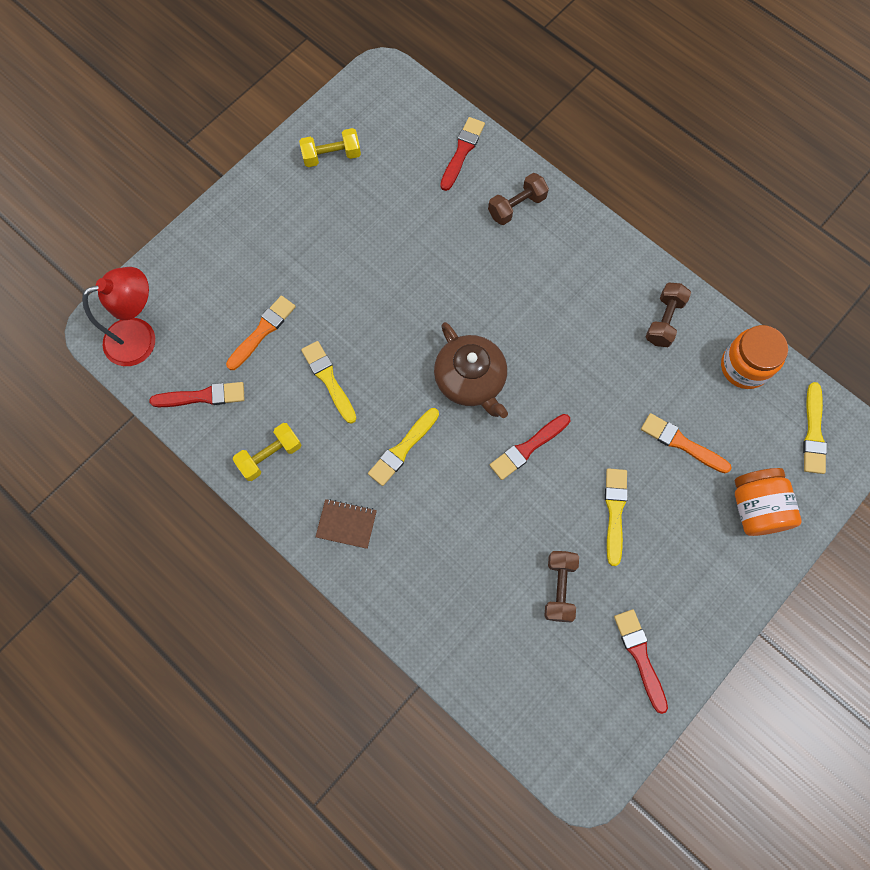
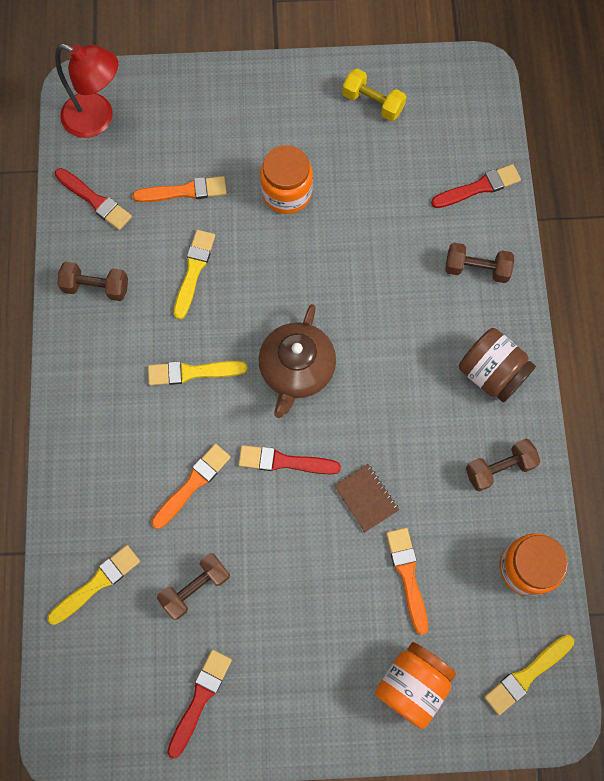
camera: 45 degrees right, 0 degrees up
yellow dumbbell [232,423,301,481] -> brown dumbbell [57,262,128,301]
brown notebook [315,499,377,549] -> brown notebook moved to [334,464,399,532]
yellow brush [605,468,628,566] -> yellow brush moved to [47,545,140,625]
none -> orange brush [151,444,231,529]
none -> orange jar [260,145,313,214]
none -> brown jar [459,328,536,403]

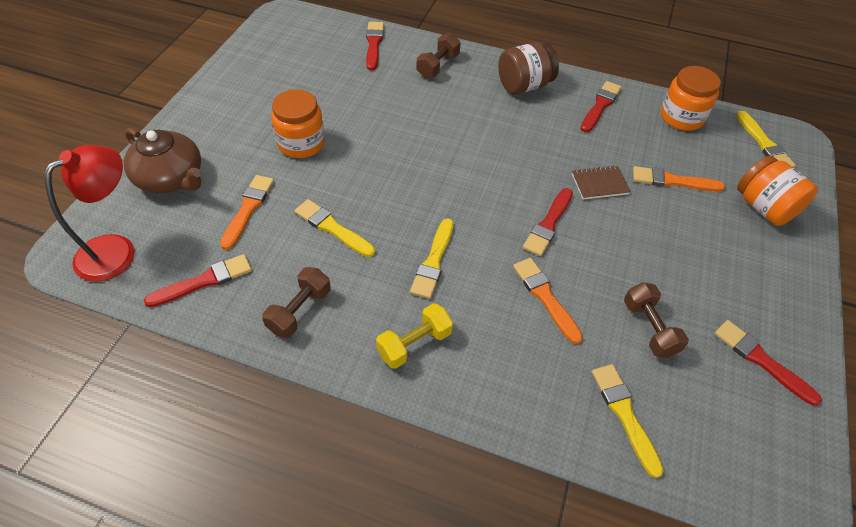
camera: 70 degrees left, 20 degrees down
brown teapot [258,304,336,418] -> brown teapot moved to [124,128,201,194]
yellow dumbbell [342,68,406,121] -> yellow dumbbell moved to [376,303,453,369]
brown dumbbell [466,439,540,491] -> red brush [581,81,622,132]

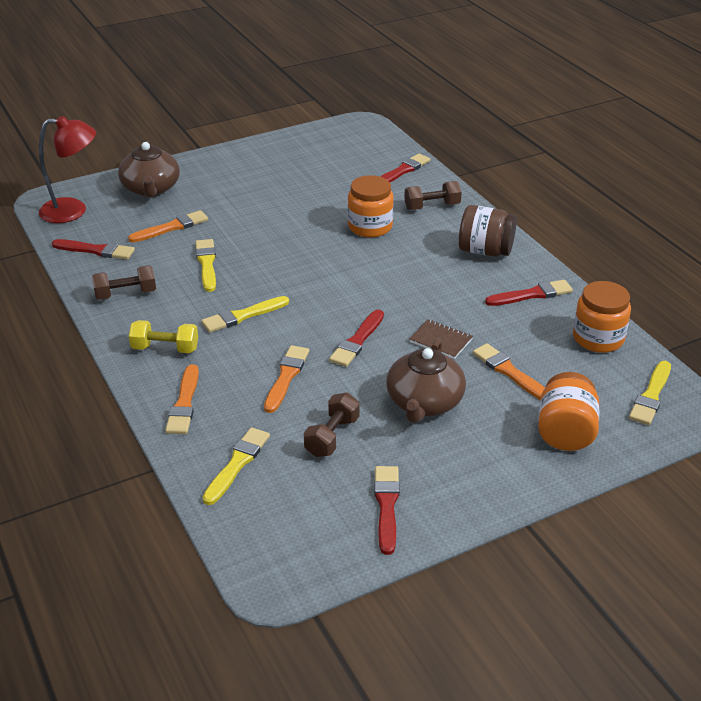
camera: 45 degrees right, 15 degrees down
orange jar [271,89,325,158] -> orange jar moved to [348,175,394,237]
red brush [523,188,573,256] -> red brush turned 45 degrees counterclockwise [329,309,384,367]
none -> orange brush [165,364,199,434]
none -> brown teapot [386,338,466,423]

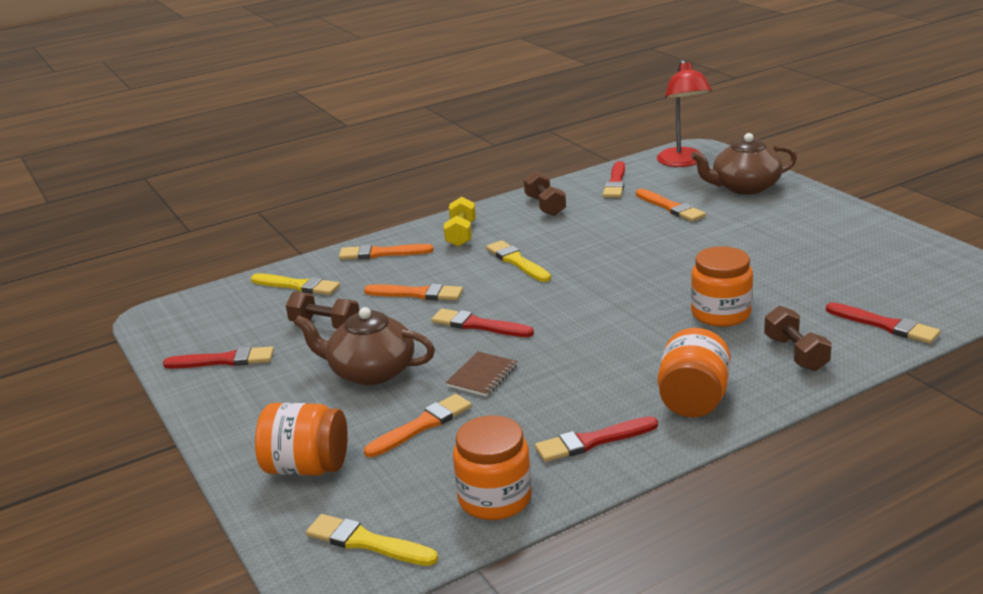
camera: 90 degrees right, 10 degrees down
yellow brush [195,239,216,292] -> none
brown jar [459,205,517,257] -> orange jar [658,328,731,417]
red brush [485,280,573,306] -> red brush turned 90 degrees clockwise [535,416,658,462]

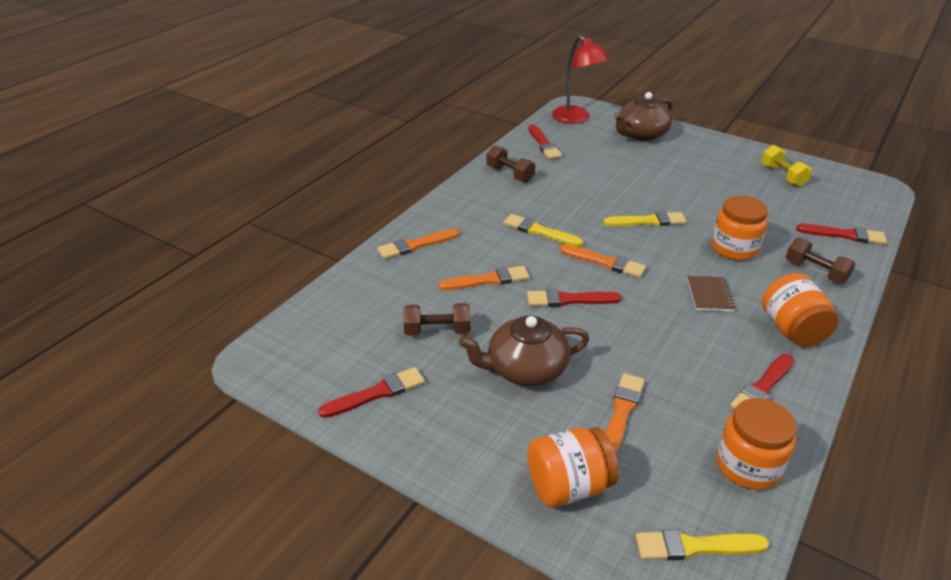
camera: 30 degrees left, 10 degrees up
yellow brush [251,274,340,295] -> yellow brush moved to [603,211,686,226]
yellow dumbbell [444,197,476,247] -> yellow dumbbell moved to [761,145,812,187]
brown notebook [446,352,517,396] -> brown notebook moved to [687,276,735,311]
orange brush [636,189,706,222] -> orange brush moved to [560,244,646,278]

